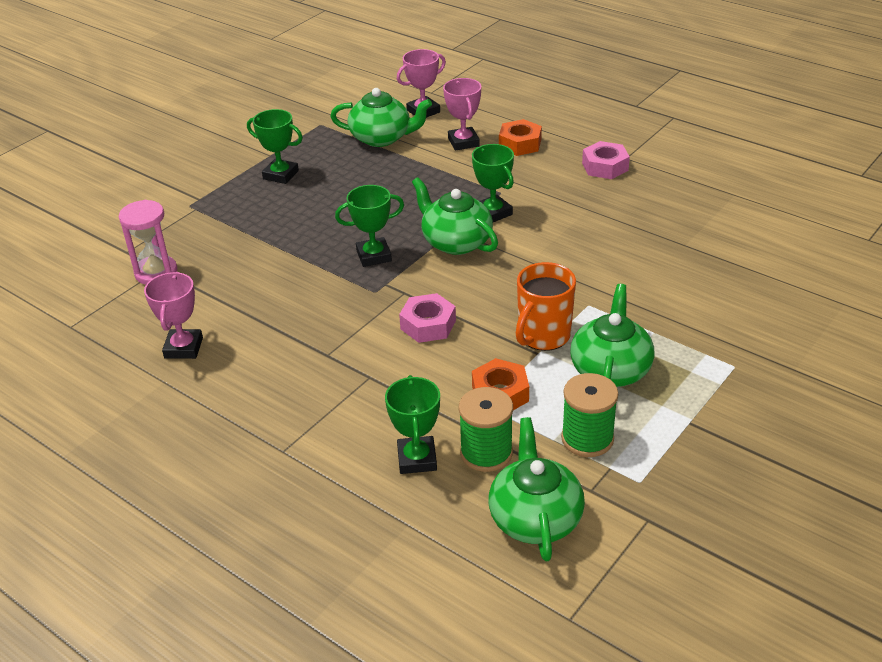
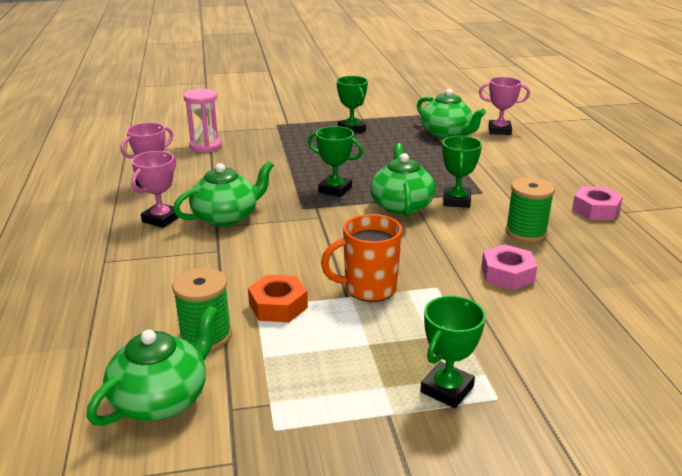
camera: 40 degrees right, 10 degrees down
green trophy [385,375,440,474] -> green trophy moved to [420,296,486,408]
pink nut [399,293,456,343] -> pink nut moved to [481,244,537,290]
pink trophy [443,78,481,151] -> pink trophy moved to [131,151,180,228]
orange nut [499,119,542,156] -> none
green spool [561,373,618,457] -> green spool moved to [506,177,555,242]
green teapot [570,284,655,387] -> green teapot moved to [173,161,274,227]

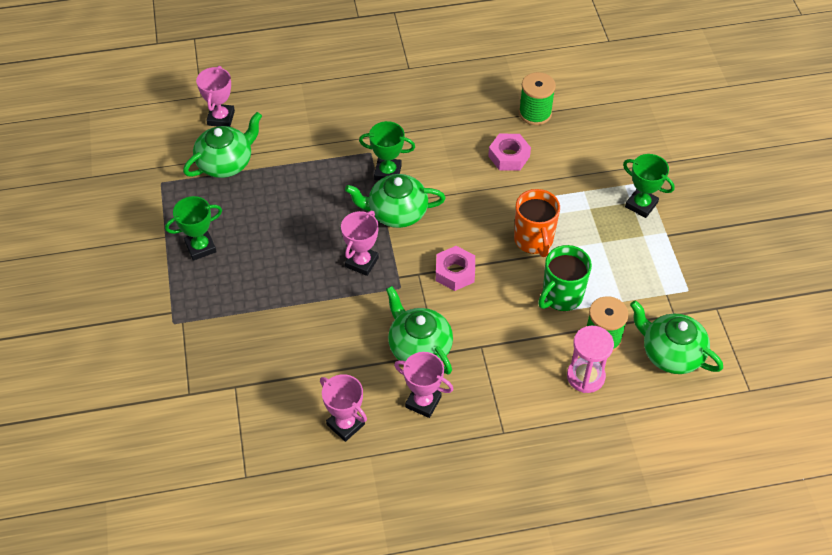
camera: 90 degrees left, 25 degrees up
pink hourglass [184,89,222,152] -> pink hourglass moved to [567,326,614,393]
orange nut [248,274,308,322] -> green mug [538,245,592,311]
green trophy [308,126,363,197] -> pink trophy [341,211,379,276]
green spool [506,177,555,242] -> green spool moved to [519,72,556,125]
pink nut [572,186,623,220] -> pink nut moved to [436,246,475,291]

